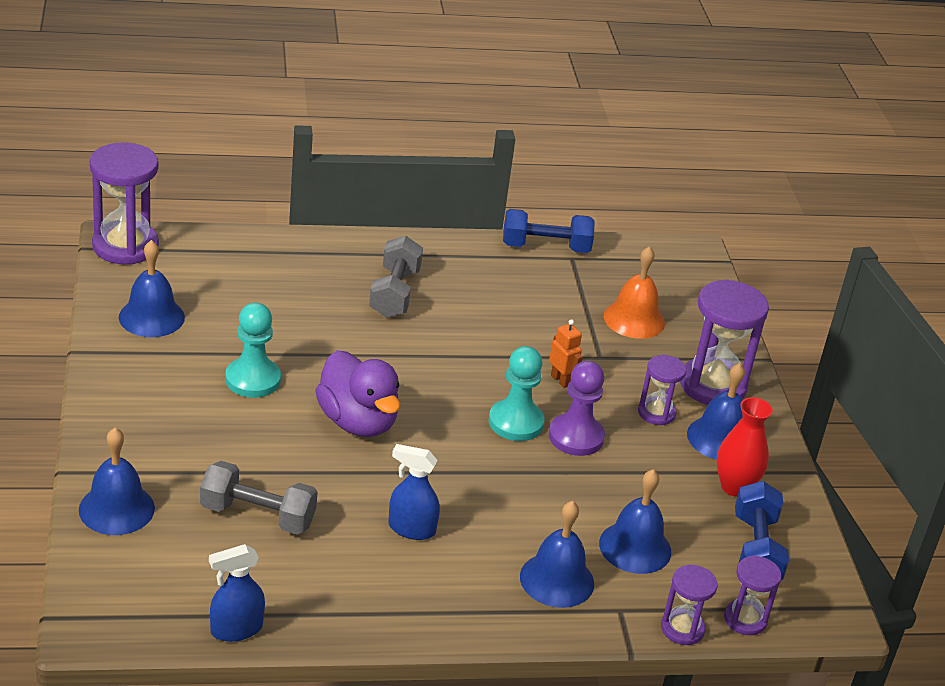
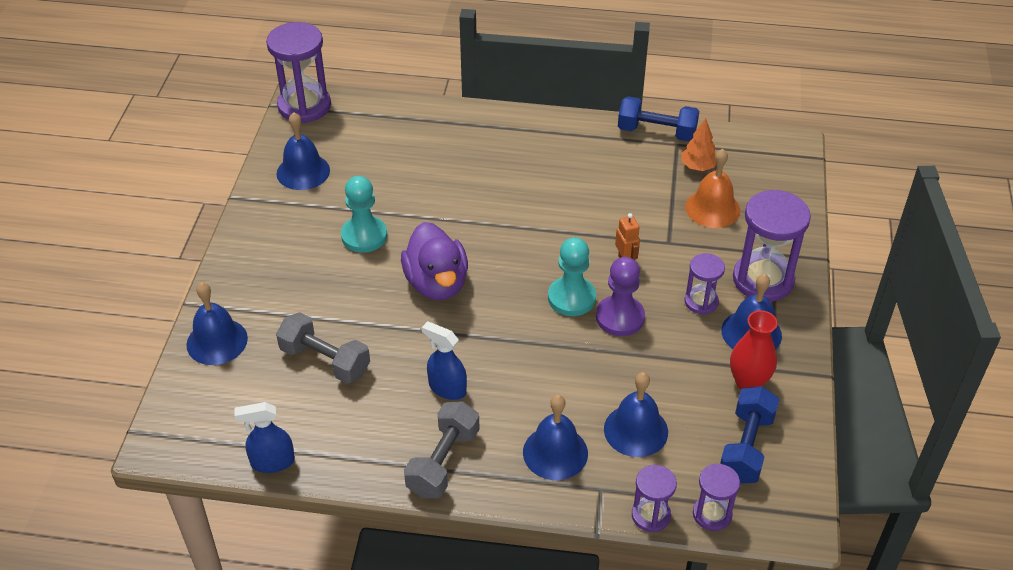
camera: 20 degrees right, 10 degrees up
grey dumbbell [369,236,423,318] -> grey dumbbell moved to [404,402,480,498]
none -> orange tree [681,118,716,171]

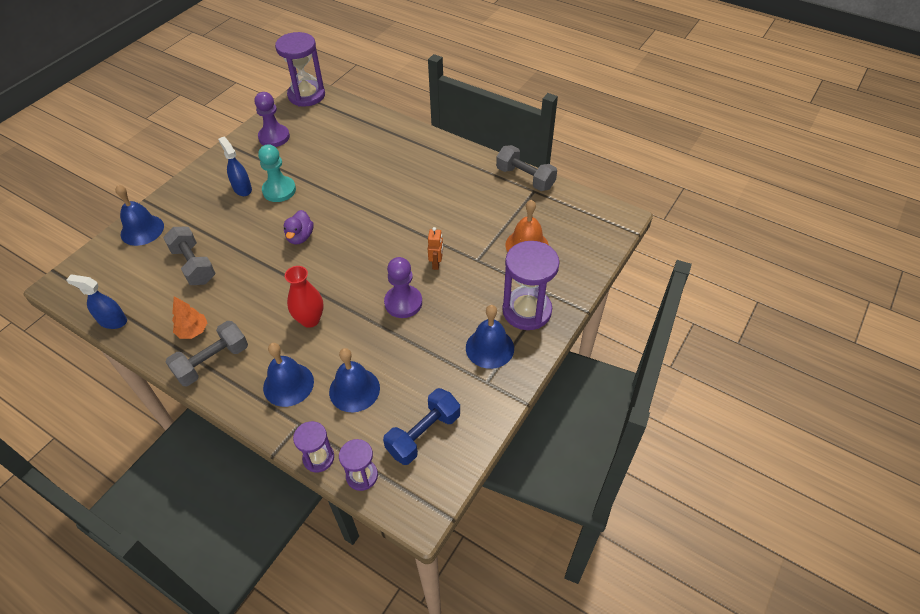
camera: 25 degrees right, 5 degrees up
blue bell [277,112,330,190] -> purple pawn [255,92,290,147]
purple duck [401,222,468,300] -> purple duck [284,210,313,244], size x0.59
blue spray bottle [422,321,467,400] -> blue spray bottle moved to [218,137,252,196]
turquoise pawn [548,237,596,316] -> none
blue dumbbell [618,96,699,141] -> grey dumbbell [496,145,557,191]
orange tree [681,118,716,171] -> orange tree moved to [172,296,207,339]
purple hourglass [684,253,725,314] -> none
red vase [730,310,778,389] -> red vase moved to [285,266,324,328]

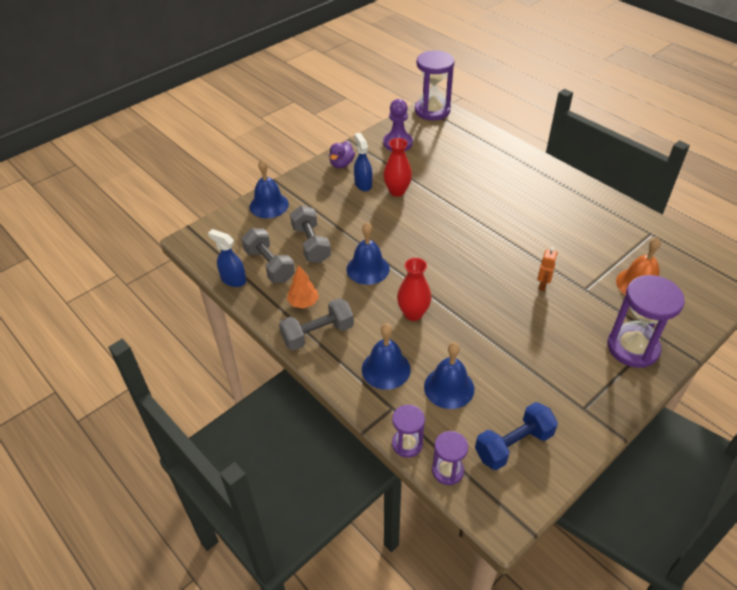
camera: 15 degrees right, 5 degrees down
turquoise pawn [258,144,296,202] -> red vase [383,138,412,197]
purple duck [284,210,313,244] -> purple duck moved to [329,141,355,168]
purple pawn [384,257,422,318] -> none
blue bell [466,305,514,369] -> blue bell moved to [347,222,390,285]
grey dumbbell [496,145,557,191] -> grey dumbbell moved to [242,228,295,283]

